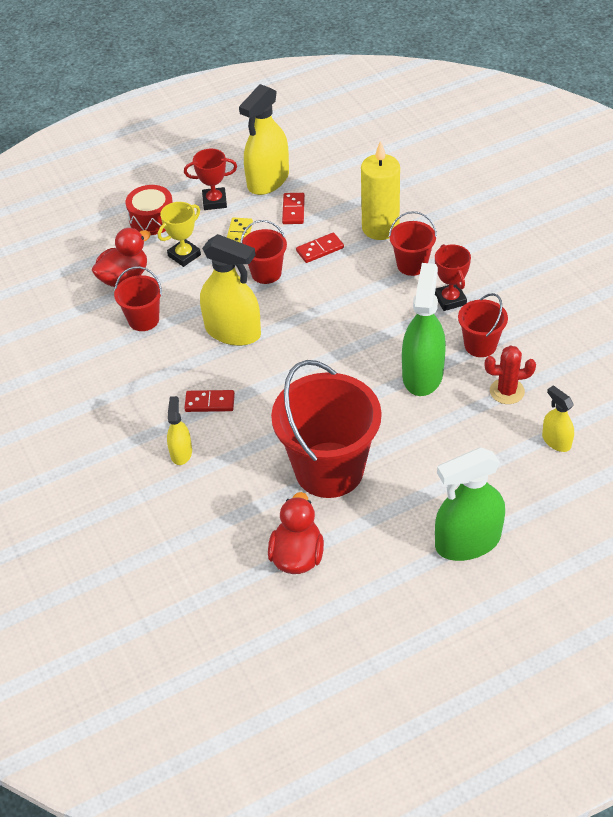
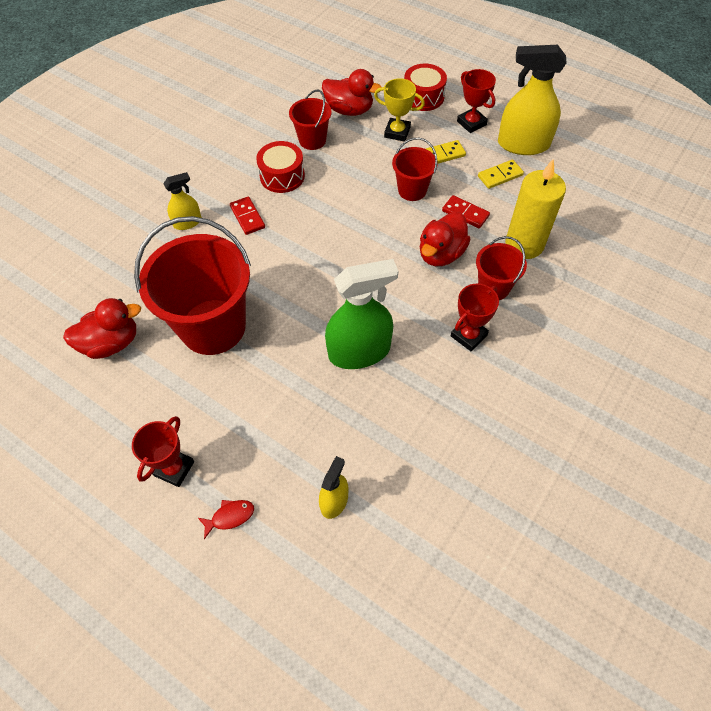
camera: 60 degrees right, 10 degrees up
yellow spray bottle [200,234,261,346] -> none
red domino [282,193,305,224] -> yellow domino [478,159,524,189]
green spray bottle [435,447,505,561] -> red trophy [132,416,194,487]
red bucket [458,293,508,357] -> none
red cactus [484,345,536,404] -> none
none -> red fish [198,500,254,539]
none -> red drum [256,141,305,193]
none -> red duck [420,212,471,266]

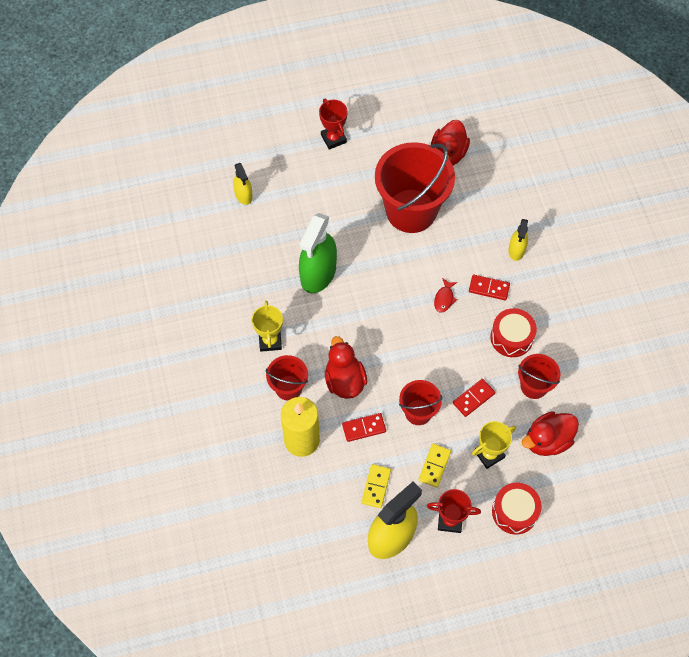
camera: 130 degrees right, 5 degrees up
red fish [198,500,254,539] -> red fish moved to [434,278,457,312]
red trophy [451,284,499,351] -> yellow trophy [252,301,283,352]
none -> red domino [453,379,495,417]

